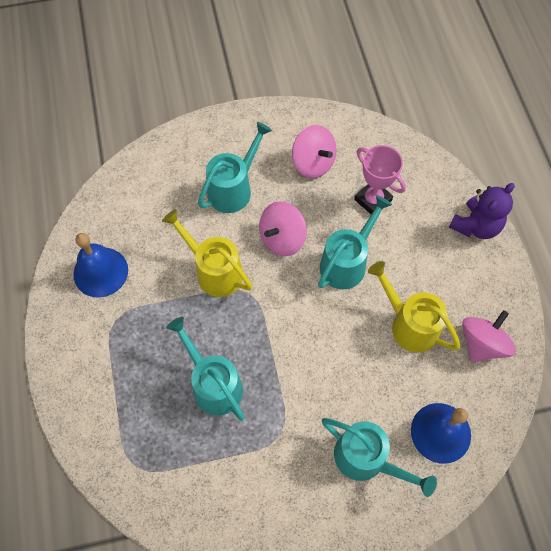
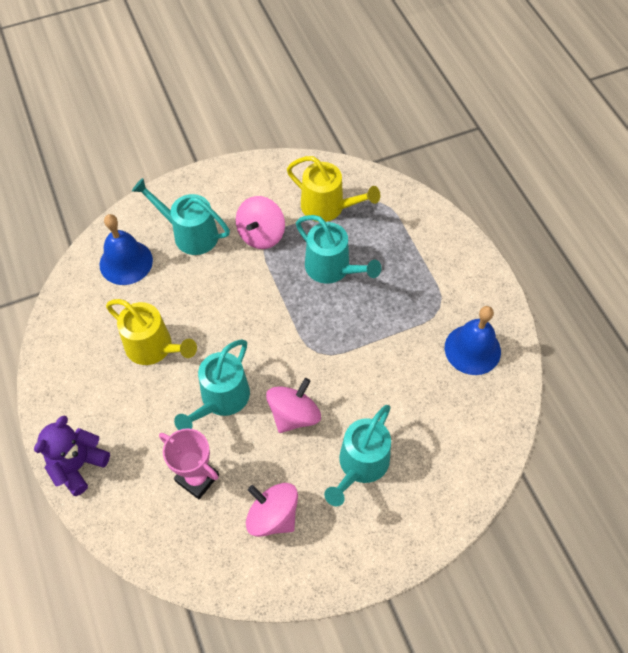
camera: 170 degrees right, 5 degrees down
yellow watering can [162,209,252,297] -> yellow watering can moved to [287,156,380,222]
pink spinning top [462,310,516,362] -> pink spinning top moved to [236,196,285,249]

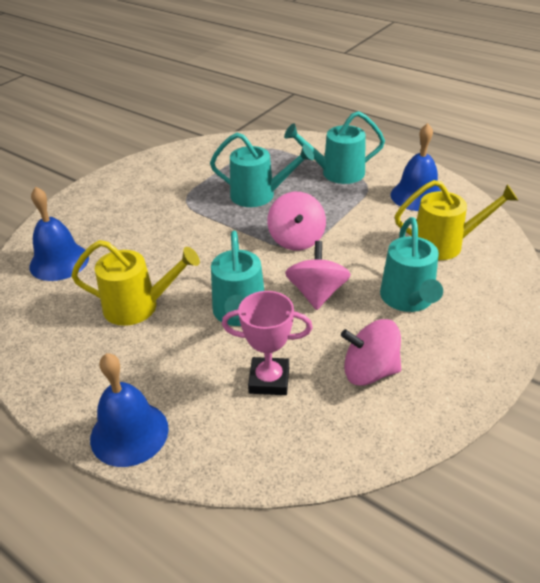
camera: 30 degrees left, 20 degrees down
purple teddy bear [34,415,110,496] -> blue bell [90,353,169,467]
turquoise watering can [132,178,230,255] -> turquoise watering can moved to [284,111,385,184]
pink spinning top [236,196,285,249] -> pink spinning top moved to [267,192,326,251]
yellow watering can [287,156,380,222] -> yellow watering can moved to [395,180,518,260]

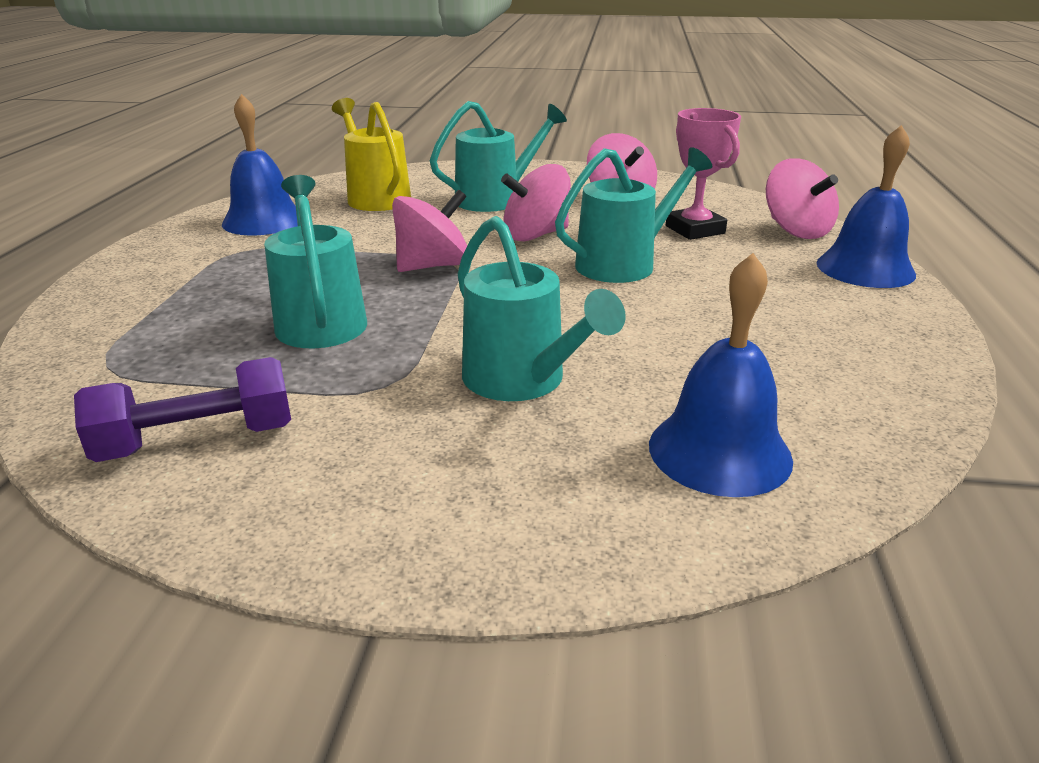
camera: 120 degrees left, 10 degrees down
yellow watering can [71,240,200,326] -> none
turquoise watering can [284,111,385,184] -> turquoise watering can moved to [458,216,626,401]
none -> purple dumbbell [74,357,291,462]
none -> pink spinning top [766,158,839,239]

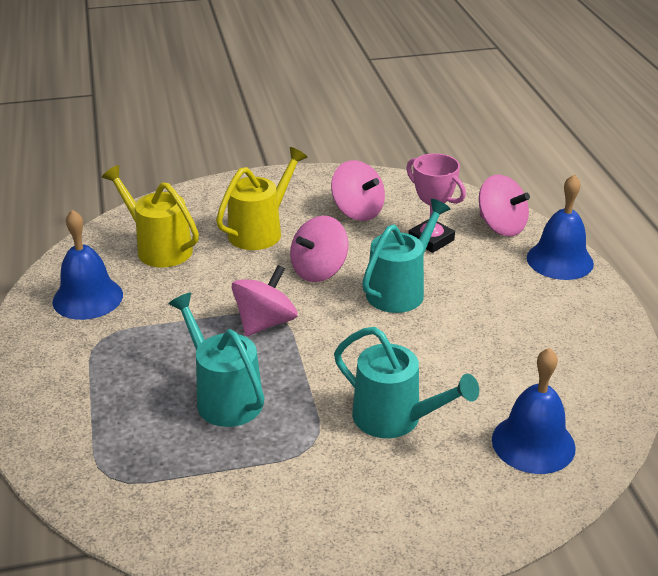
camera: 20 degrees left, 5 degrees up
purple dumbbell [74,357,291,462] -> none
turquoise watering can [430,101,567,212] -> yellow watering can [216,147,307,250]

